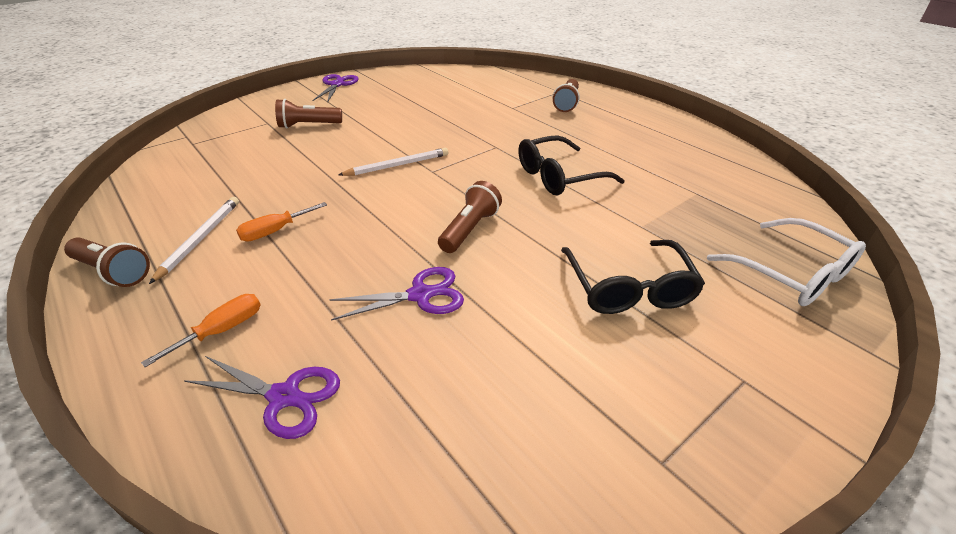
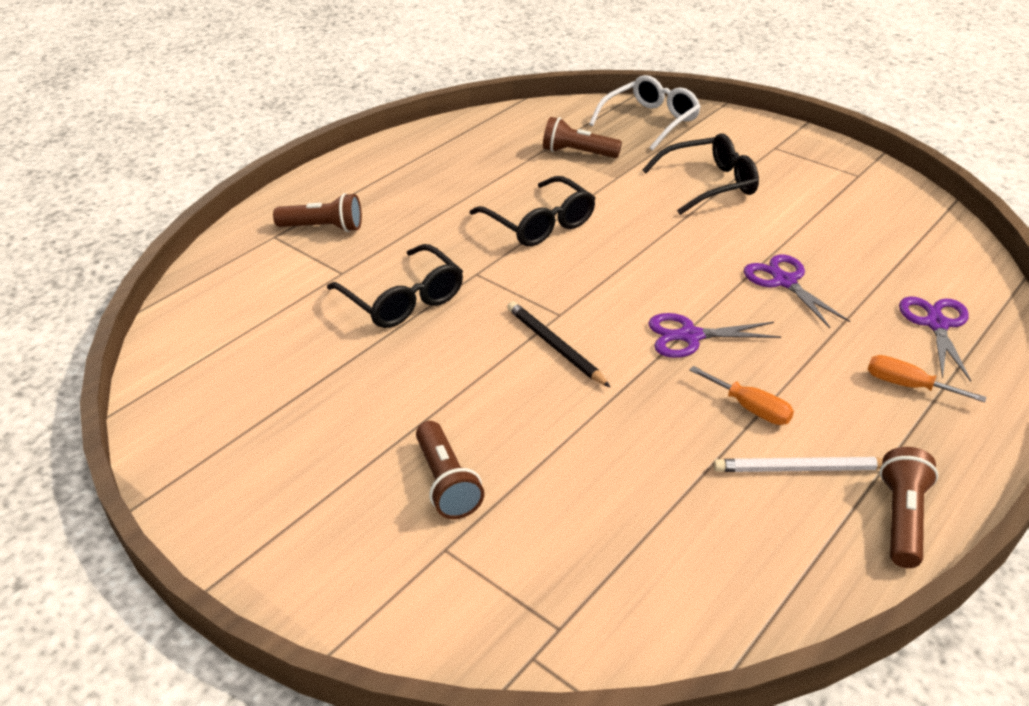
camera: 100 degrees left, 0 degrees up
purple scissors [313,74,358,103] -> purple scissors moved to [648,313,781,358]
white pencil [338,148,448,176] -> black pencil [507,301,610,387]
brown flashlight [438,181,502,253] -> brown flashlight moved to [543,117,622,158]
none -> black glasses [327,244,463,328]

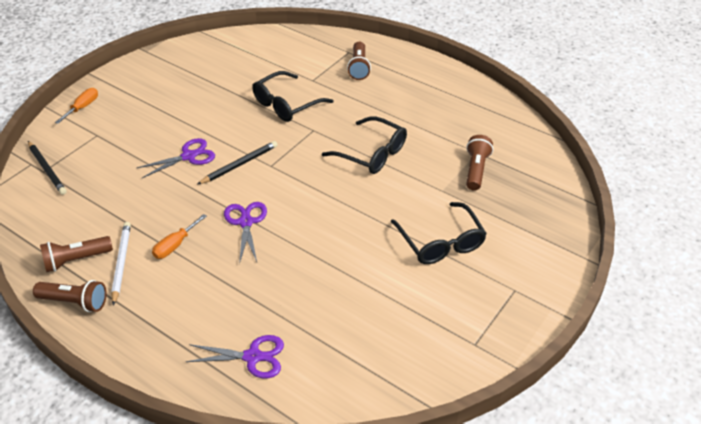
camera: 85 degrees right, 5 degrees up
brown flashlight [416,421,484,519] -> brown flashlight moved to [40,236,113,272]
black glasses [470,176,595,246] -> black glasses turned 105 degrees counterclockwise [322,117,407,174]
white glasses [589,75,701,151] -> none
purple scissors [744,255,850,328] -> purple scissors moved to [137,138,215,178]
orange screwdriver [868,355,987,402] -> orange screwdriver moved to [55,88,98,124]
none -> black pencil [28,141,67,195]

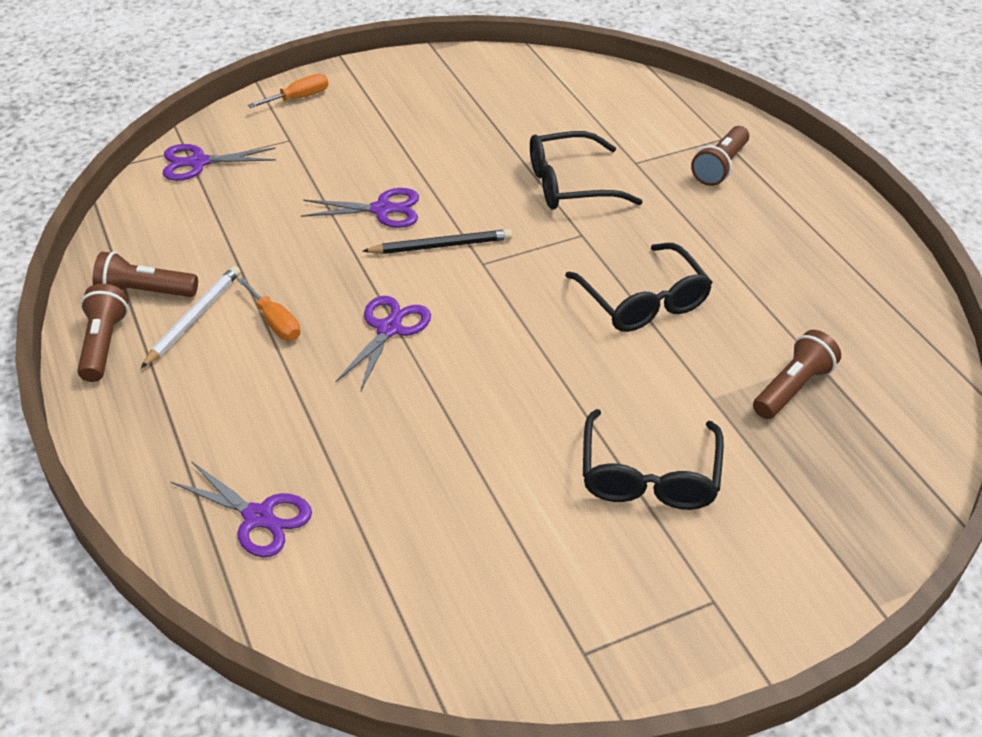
camera: 30 degrees right, 0 degrees up
black pencil [28,141,67,195] -> purple scissors [163,144,276,181]
brown flashlight [33,280,107,312] -> brown flashlight turned 135 degrees counterclockwise [77,284,128,382]
orange screwdriver [152,214,207,259] -> orange screwdriver turned 105 degrees counterclockwise [238,277,300,341]

